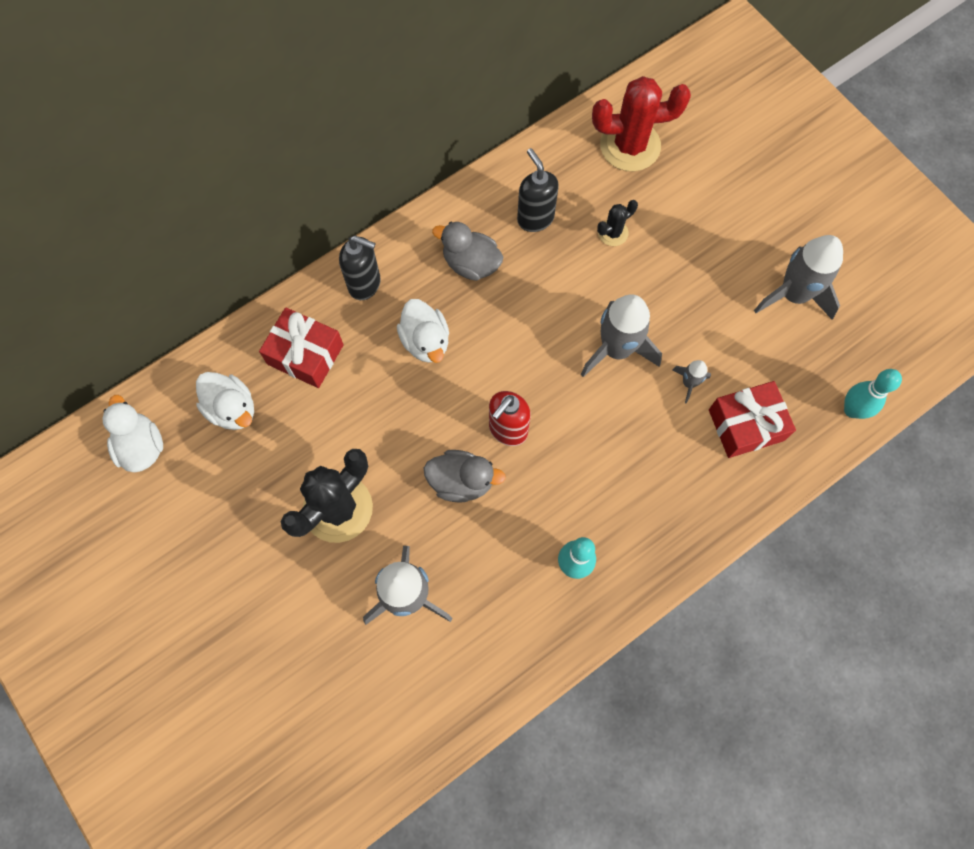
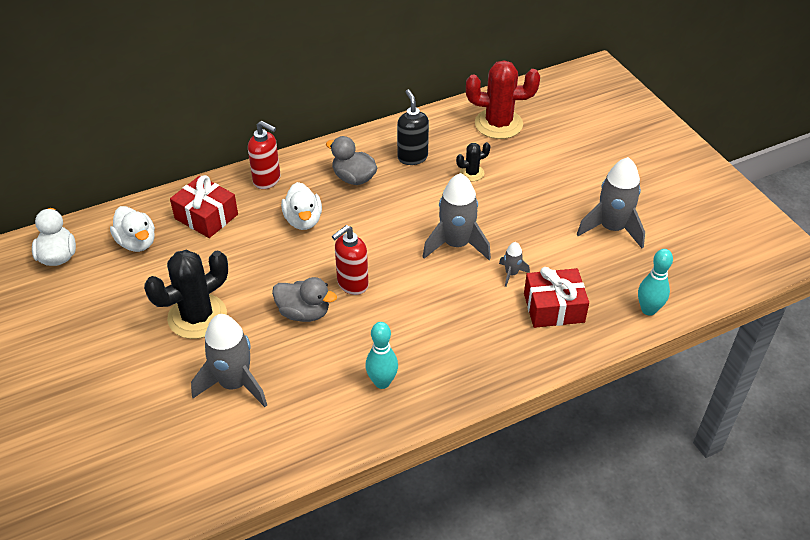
camera: 10 degrees right, 25 degrees down
black soap dispenser [339,236,381,300] -> red soap dispenser [248,121,281,189]

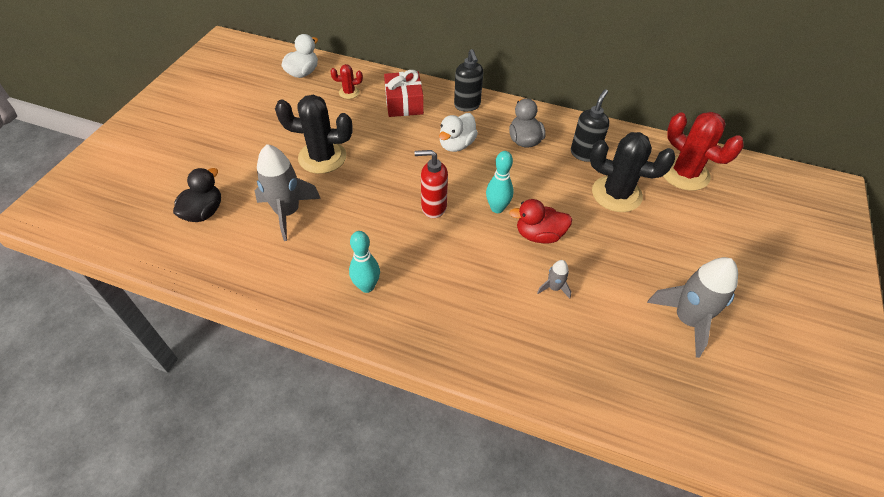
camera: 45 degrees right, 5 degrees up
white duck [110,206,155,252] -> red cactus [330,64,363,99]
red soap dispenser [248,121,281,189] -> black soap dispenser [454,49,483,111]
grey duck [272,277,337,322] -> none
grey rocket [422,173,491,260] -> red duck [509,199,572,244]
black cactus [456,142,490,181] -> black cactus [590,132,676,212], size x2.06
red gift [524,267,589,328] -> none
turquoise bowling pin [638,249,673,316] -> turquoise bowling pin moved to [486,151,513,213]
none -> black duck [173,168,221,222]

